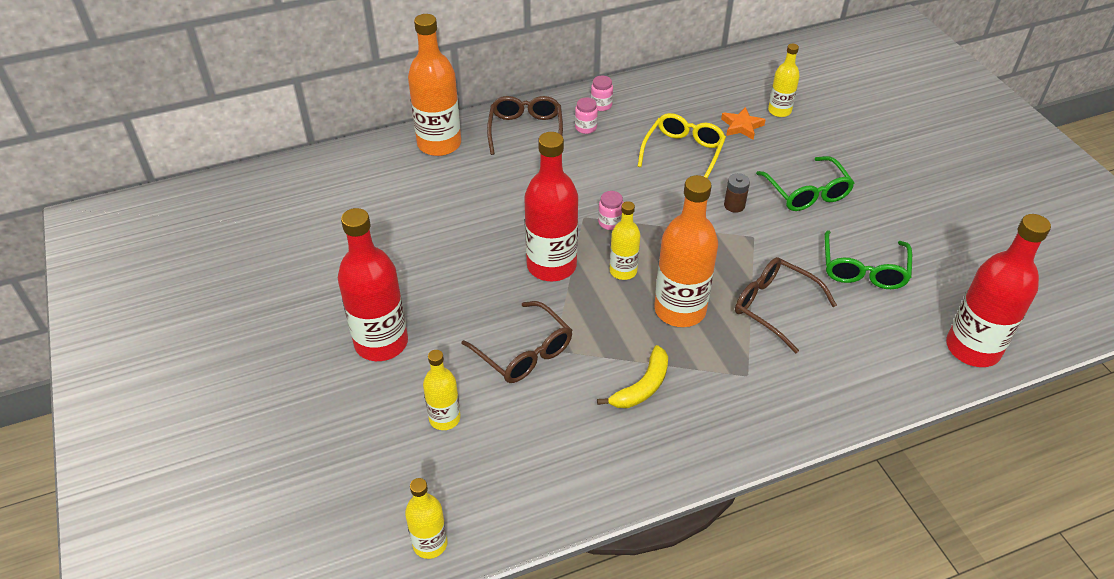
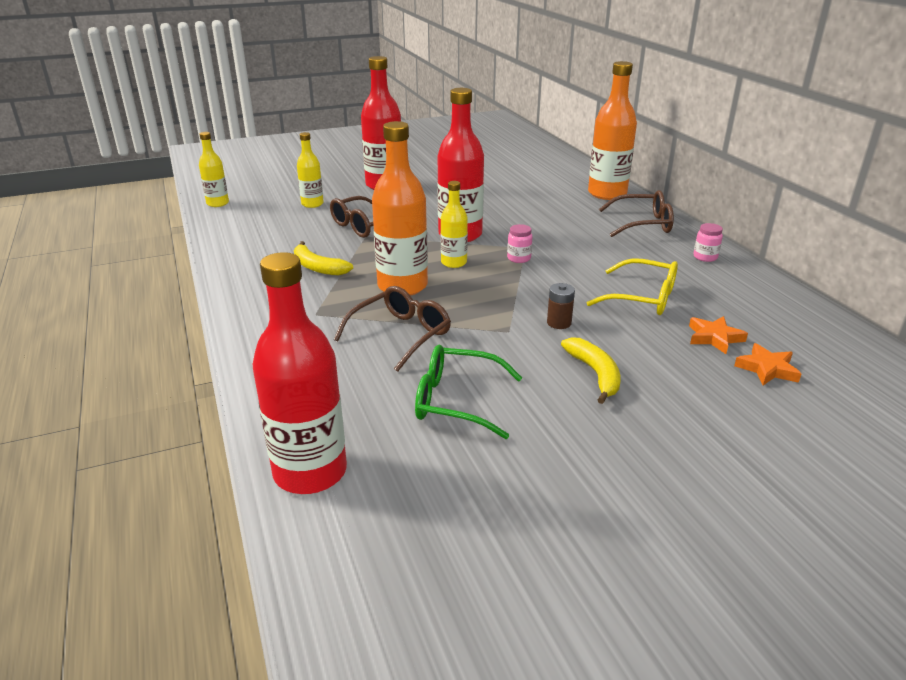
camera: 90 degrees right, 15 degrees down
pink jar [575,97,598,134] -> none
green glasses [756,156,854,211] -> yellow banana [561,337,621,404]
yellow bottle [768,44,800,117] -> orange star [734,343,802,385]

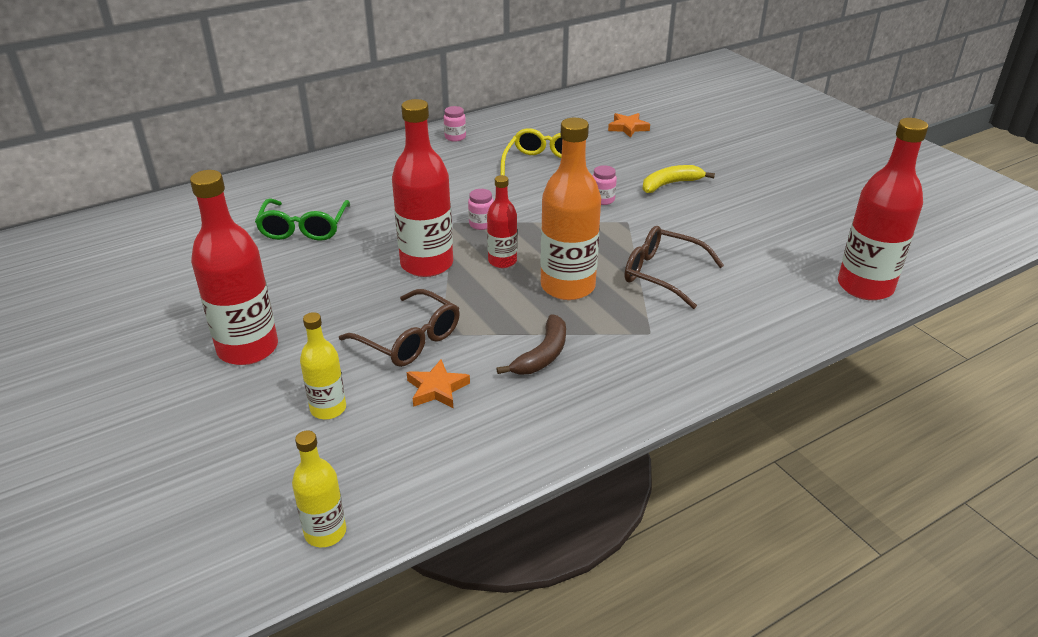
camera: 100 degrees left, 5 degrees up
yellow banana [294,241,353,276] -> brown banana [496,314,566,375]
green glasses [415,345,522,439] -> green glasses moved to [255,199,350,241]
yellow bottle [441,181,468,268] -> red bottle [487,175,517,268]
brown battery [547,283,575,329] -> pink jar [593,165,617,205]
orange bottle [588,61,637,200] -> none
brown glasses [599,190,674,237] -> none
orange star [689,316,748,354] -> orange star moved to [407,359,470,408]

